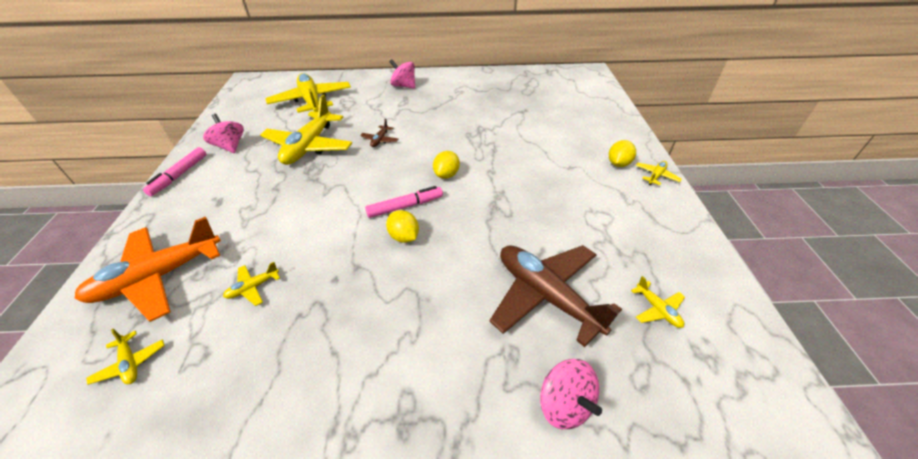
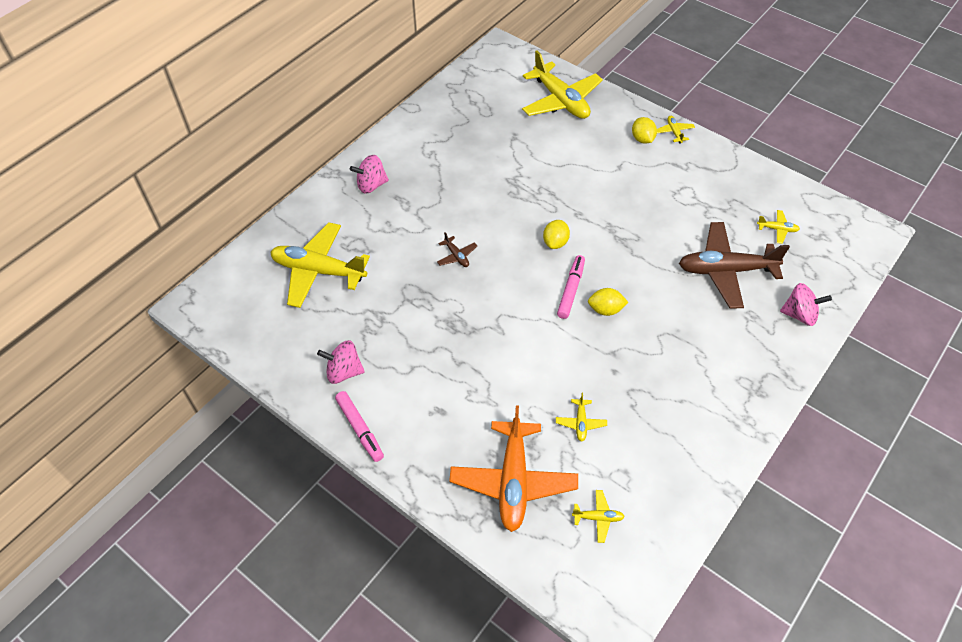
camera: 50 degrees left, 10 degrees up
yellow plane [260,94,352,165] -> yellow plane moved to [522,50,603,119]
yellow lemon [433,151,460,179] -> yellow lemon turned 45 degrees clockwise [543,220,570,249]

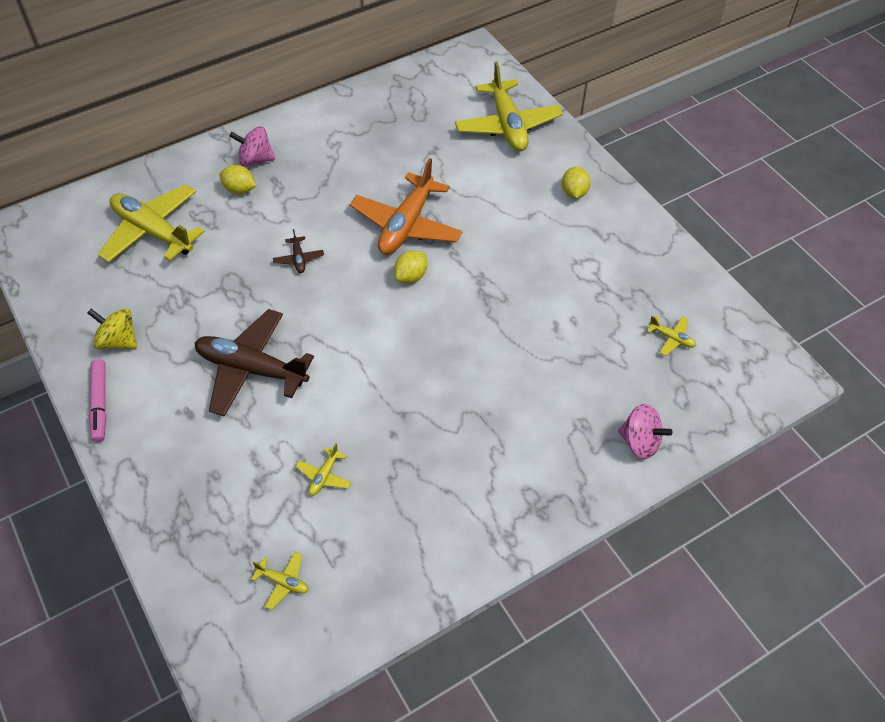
camera: 20 degrees right, 0 degrees up
pink spinning top [317,340,365,384] -> yellow spinning top [87,309,137,350]
orange plane [449,405,578,532] -> orange plane moved to [350,158,463,255]
pink marker [557,255,585,319] -> none
yellow lemon [588,288,628,316] -> yellow lemon moved to [219,165,256,194]
yellow plane [657,116,695,144] -> none
brown plane [679,222,790,308] -> brown plane moved to [195,309,314,416]

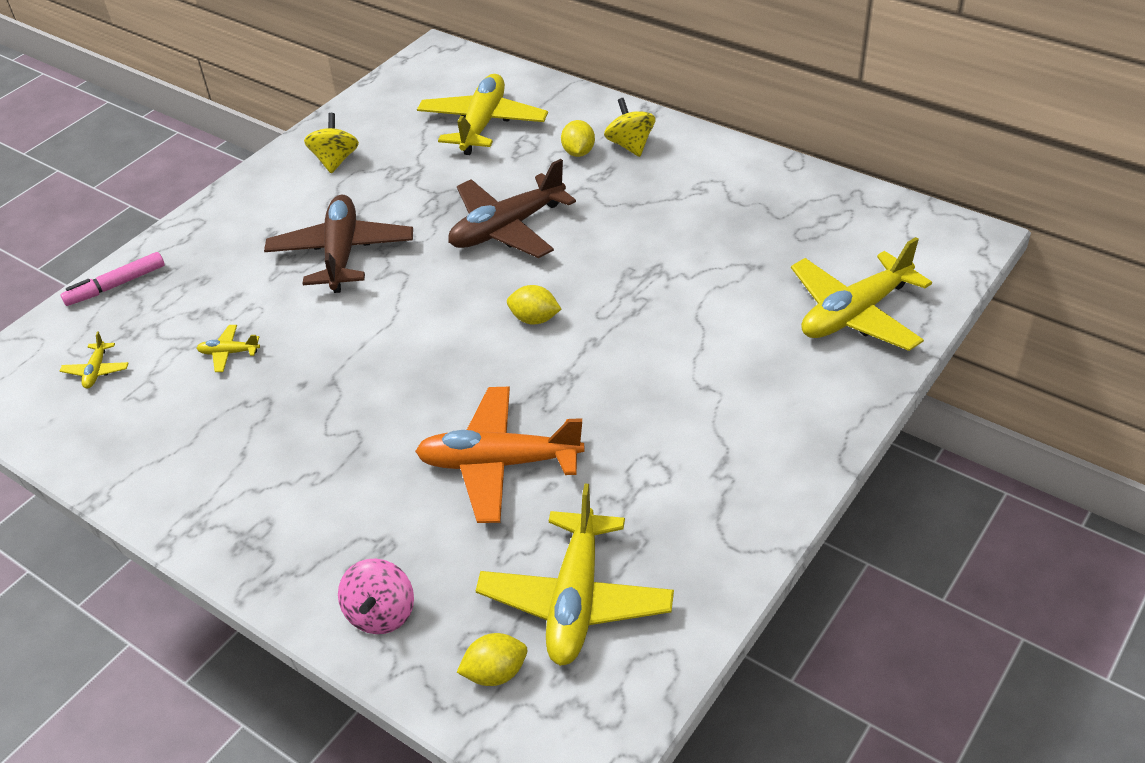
camera: 70 degrees right, 10 degrees down
pink marker [89,359,107,442] -> pink marker moved to [60,252,165,306]
pink spinning top [229,126,275,167] -> yellow spinning top [604,98,656,157]
brown plane [273,229,324,273] -> brown plane [448,159,576,258], size x2.37
orange plane [350,158,463,255] -> orange plane moved to [415,387,584,523]
yellow lemon [562,167,591,198] -> yellow lemon moved to [457,633,527,686]
yellow plane [647,316,696,356] -> yellow plane [476,483,674,666], size x2.37

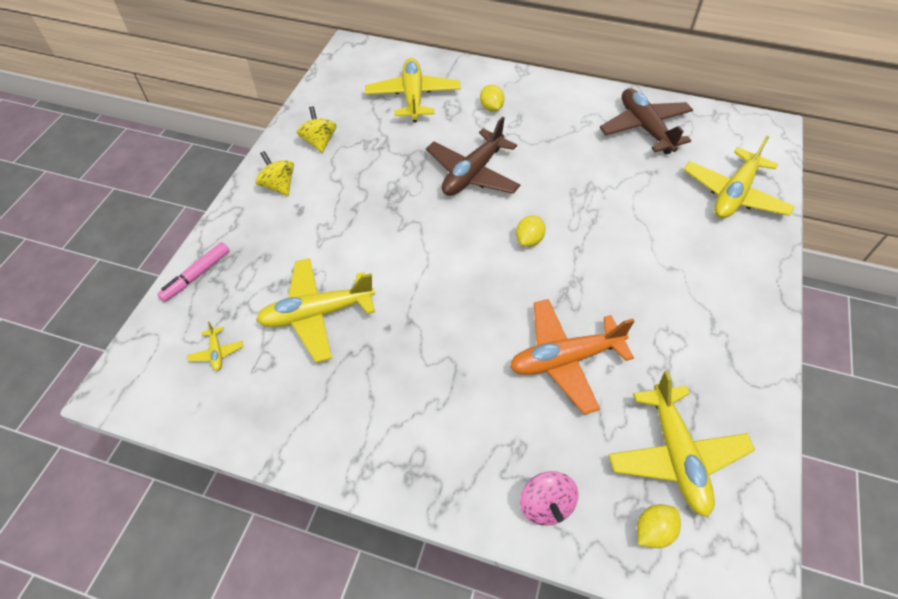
camera: 20 degrees left, 10 degrees up
yellow plane [197,325,260,372] -> yellow plane [256,258,375,363], size x2.37
brown plane [264,195,413,293] -> brown plane moved to [599,88,693,154]
yellow lemon [507,285,561,325] -> yellow lemon turned 60 degrees counterclockwise [516,215,546,247]
yellow spinning top [604,98,656,157] -> yellow spinning top moved to [255,151,294,196]

